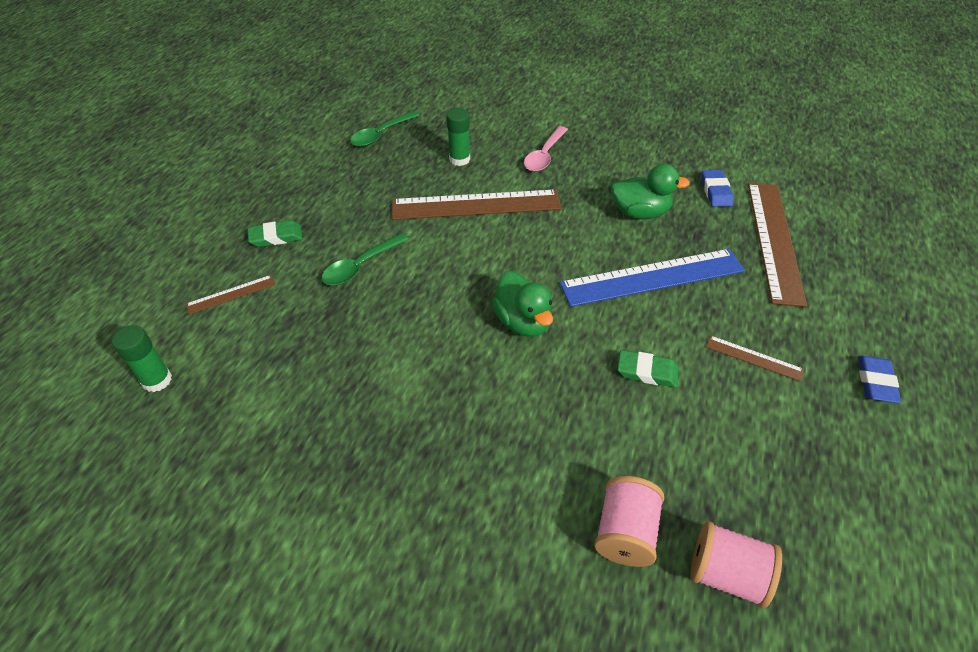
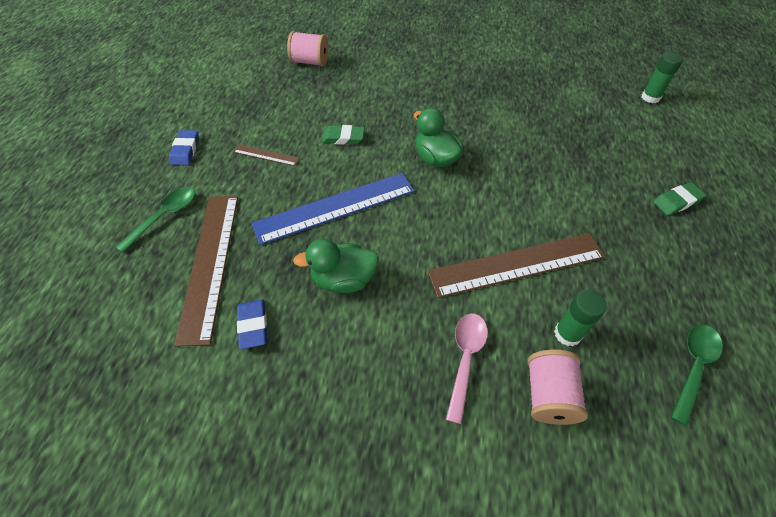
camera: 170 degrees right, 5 degrees up
brown ruler [186,275,276,315] -> none
green spoon [322,233,409,285] -> green spoon moved to [116,187,195,253]
pink spool [594,476,664,567] -> pink spool moved to [528,350,588,425]

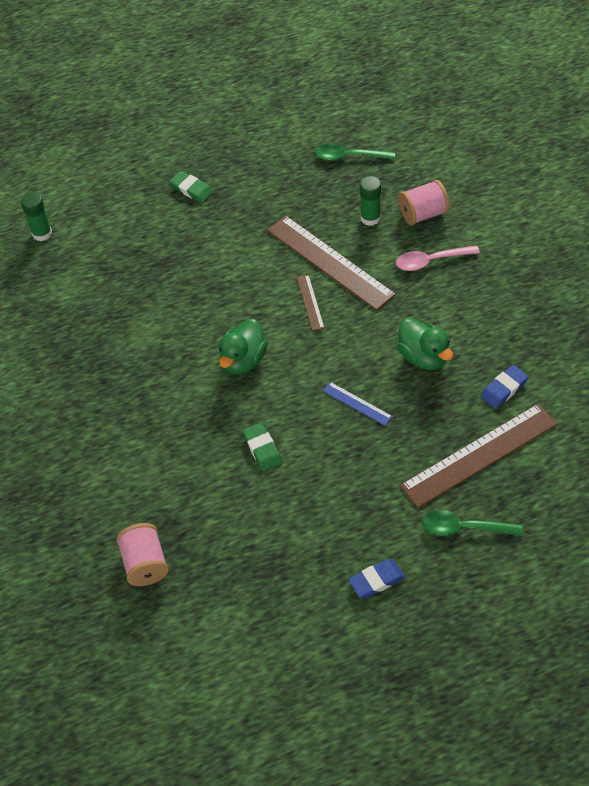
camera: 115 degrees left, 0 degrees up
brown ruler [234,144,300,166] -> brown ruler moved to [297,275,325,331]
blue ruler [252,173,415,245] -> blue ruler [323,382,393,426], size x0.45

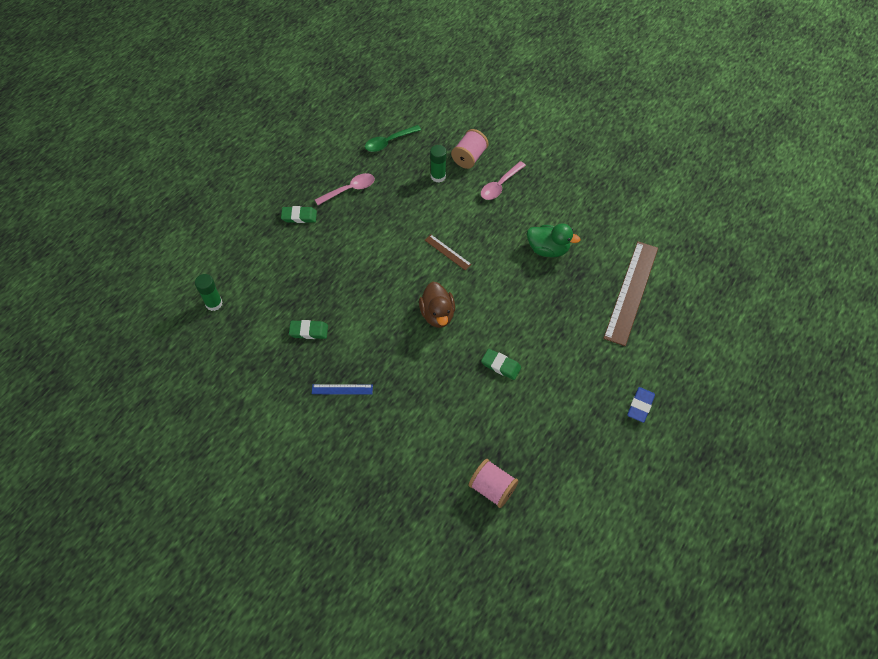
camera: 40 degrees left, 5 degrees up
green duck [219,319,268,374] -> brown duck [419,282,455,328]
brown ruler [267,216,396,311] -> none
blue ruler [323,382,393,426] -> blue ruler moved to [312,384,373,395]
green spoon [422,510,523,536] -> none
blue eraser [480,365,529,408] -> none
none -> green eraser [289,320,328,339]
none -> pink spoon [315,173,375,205]

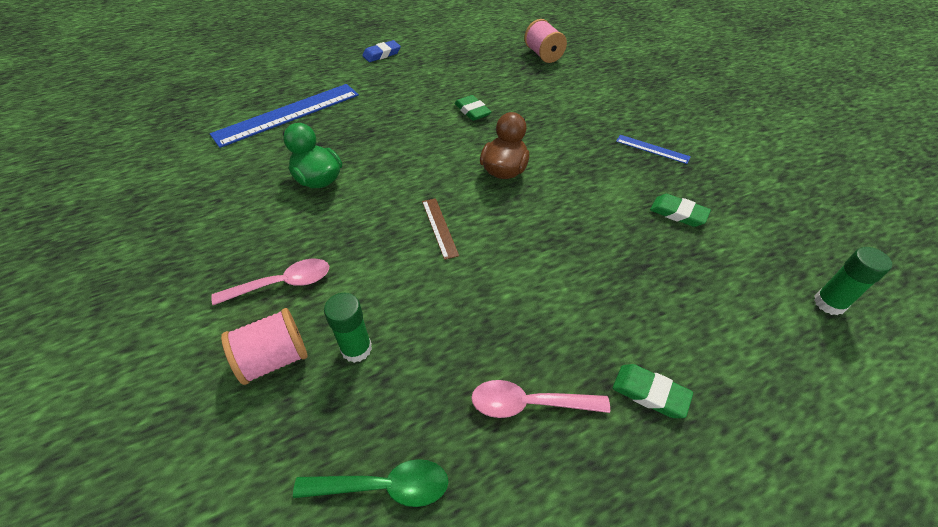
camera: 150 degrees left, 10 degrees down
brown ruler [603,241,658,346] -> blue ruler [210,84,359,148]

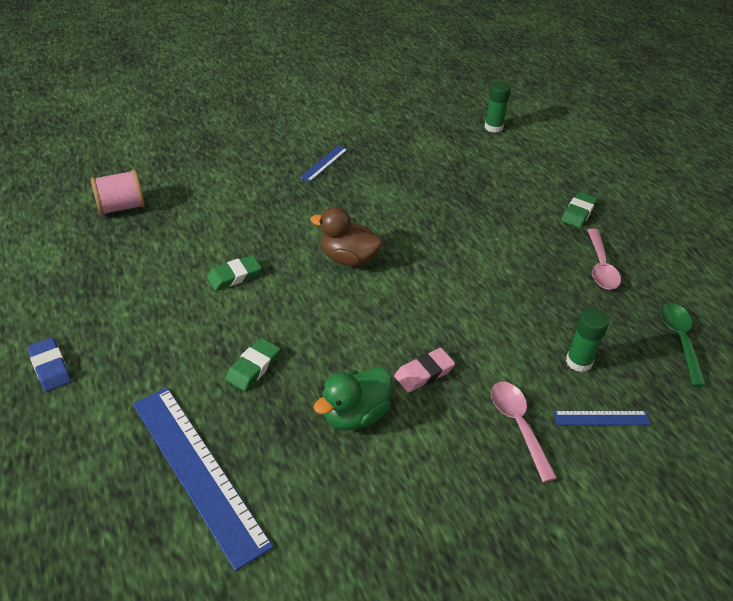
camera: 90 degrees left, 5 degrees down
pink spool [221,308,308,385] -> blue ruler [554,411,651,425]
brown ruler [422,198,459,260] -> none
green eraser [650,194,711,227] -> green eraser moved to [226,338,280,391]
none -> pink eraser [394,348,455,393]

